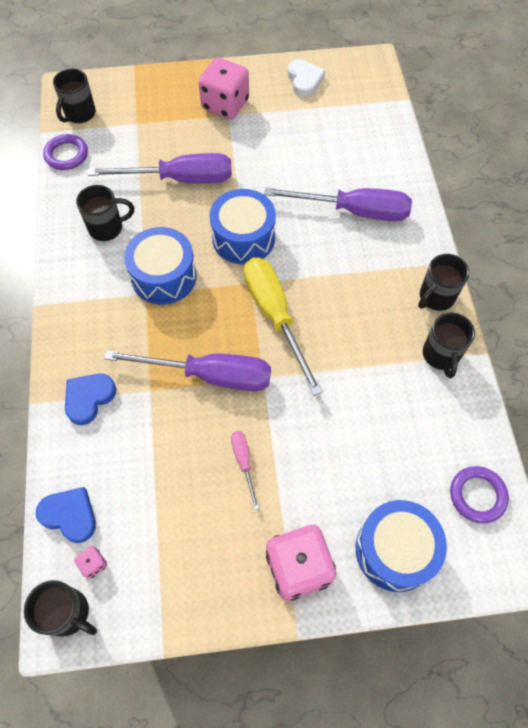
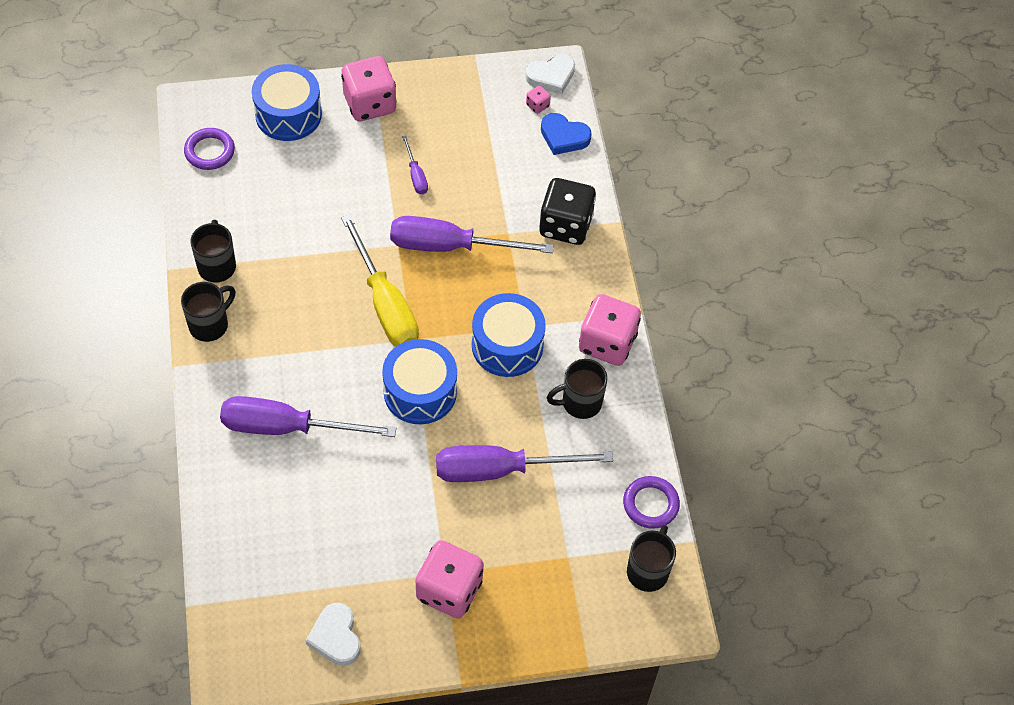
camera: 175 degrees right, 5 degrees down
black mug [24,580,97,636] -> white heart [526,54,575,94]
blue heart [65,374,116,425] -> black dice [539,178,596,245]
pink screwdriver [231,431,259,510] -> purple screwdriver [402,135,428,194]
none -> pink dice [579,294,641,366]

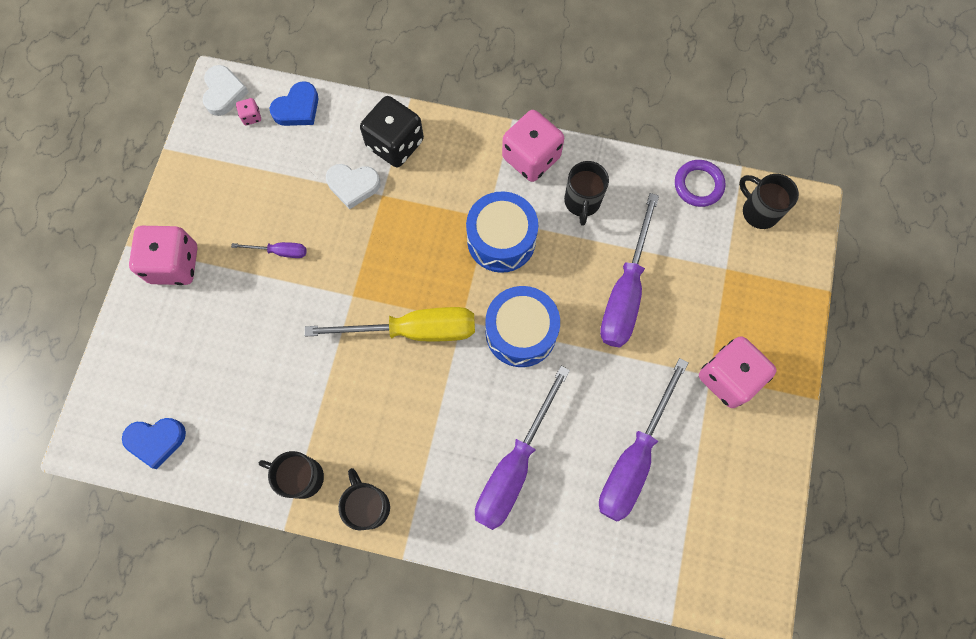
camera: 65 degrees left, 15 degrees up
purple ring [184,128,235,170] -> blue heart [122,418,186,469]
blue drum [252,64,322,141] -> none
white heart [305,603,360,666] -> white heart moved to [326,164,380,209]
purple screwdriver [390,216,554,253] -> purple screwdriver moved to [599,358,688,521]

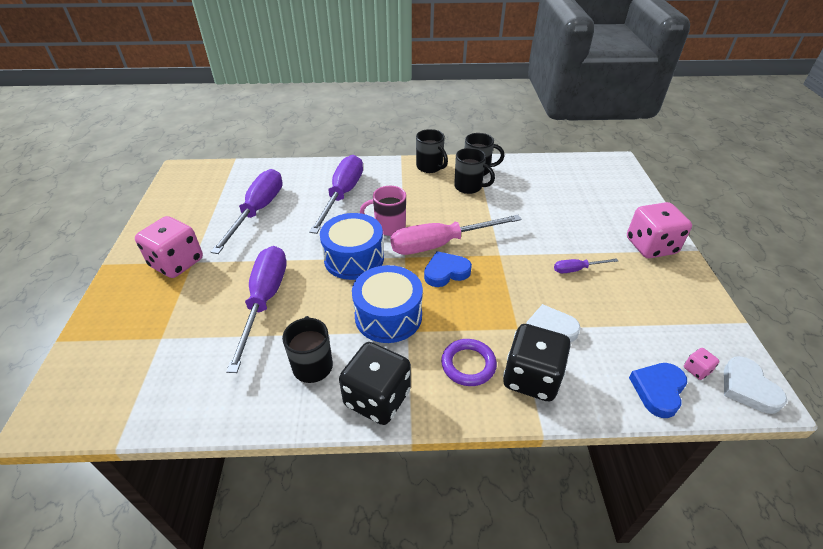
camera: 165 degrees right, 30 degrees down
blue heart [122,418,186,469] -> blue heart moved to [424,251,472,287]
yellow screwdriver [305,307,475,341] -> pink screwdriver [390,215,522,255]
pink dice [502,110,564,182] -> black dice [339,342,411,425]
purple ring [675,160,726,207] -> purple ring moved to [441,339,497,386]
black mug [739,174,799,229] -> black mug moved to [454,148,495,194]
none -> pink mug [360,186,406,236]

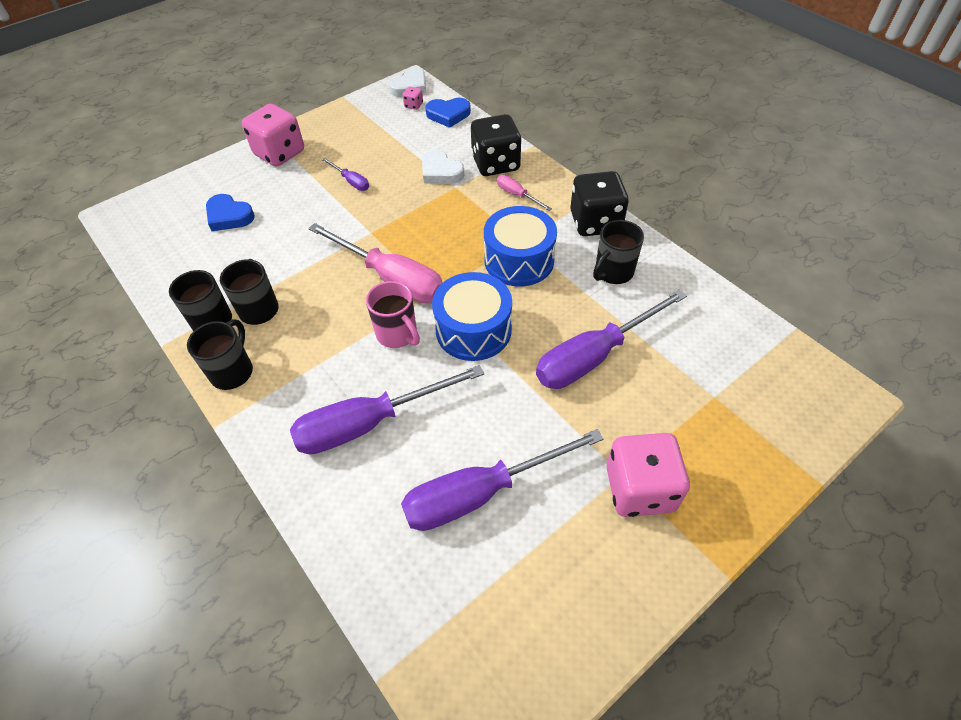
camera: 125 degrees left, 10 degrees up
blue heart [424,251,472,287] -> blue heart moved to [206,194,255,231]
purple ring [441,339,497,386] -> pink screwdriver [497,175,552,211]

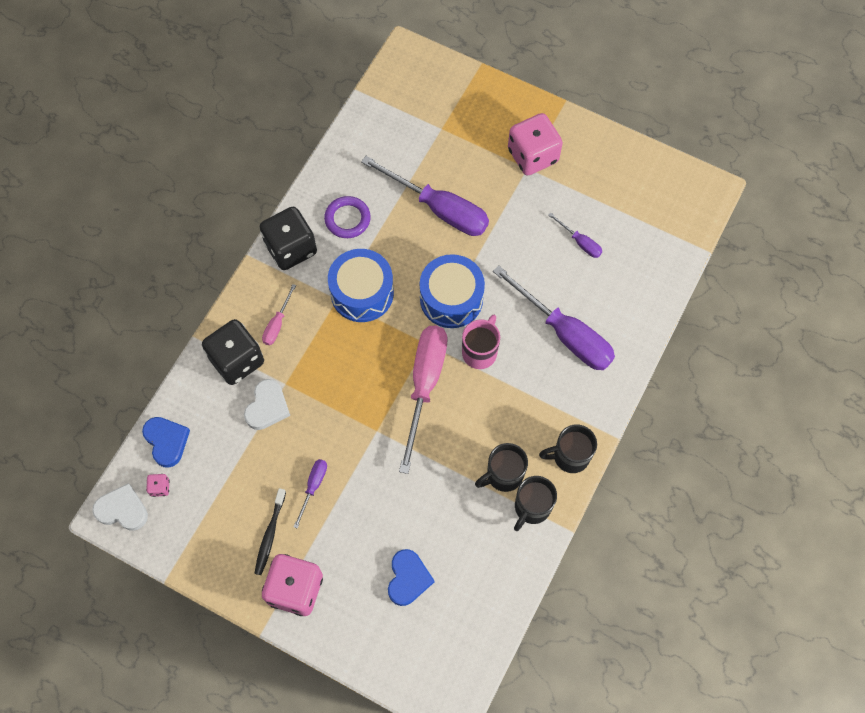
camera: 115 degrees left, 15 degrees up
purple screwdriver [401,429,604,531] -> purple screwdriver [548,213,602,258], size x0.46
black mug [593,220,644,284] -> purple ring [324,196,371,238]
none -> black toothbrush [254,488,286,575]

